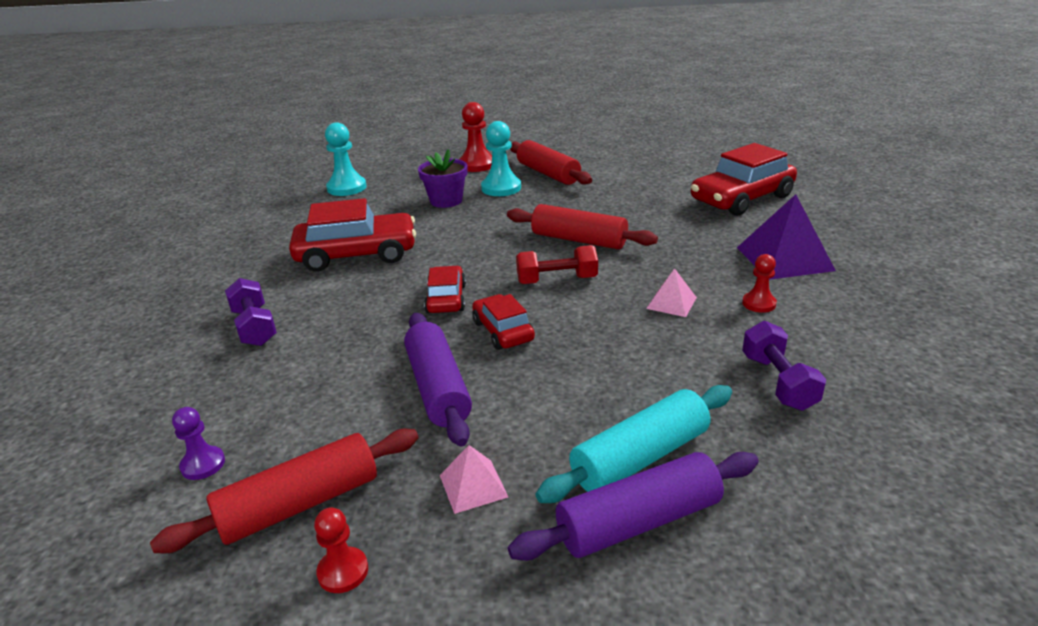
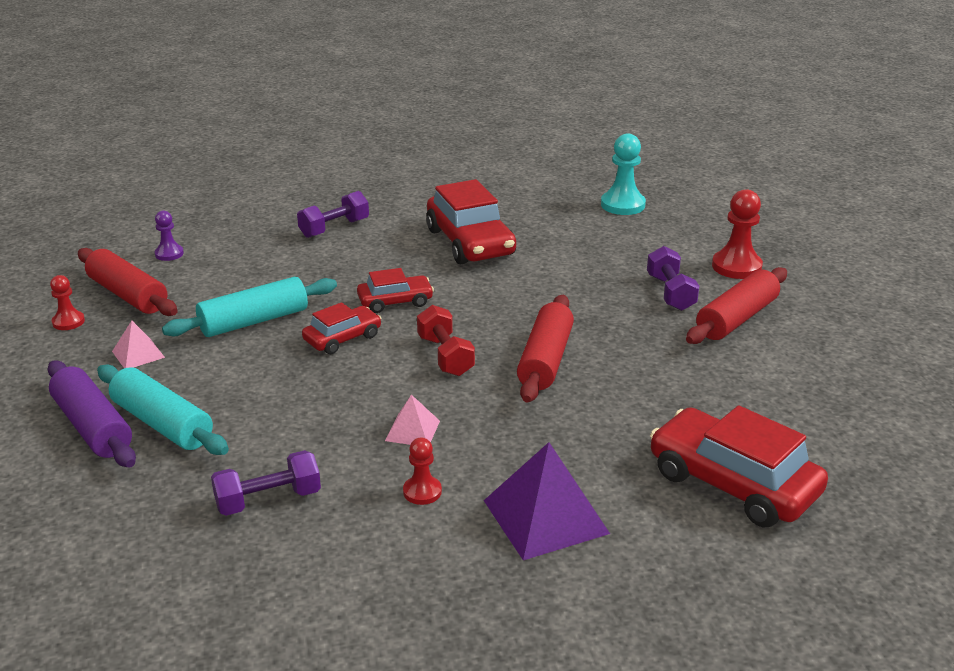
camera: 75 degrees right, 0 degrees up
purple rolling pin [404,313,472,447] -> turquoise rolling pin [162,277,337,337]
purple flower pot [418,149,467,208] -> none
turquoise pawn [481,121,521,196] -> purple dumbbell [647,246,699,311]

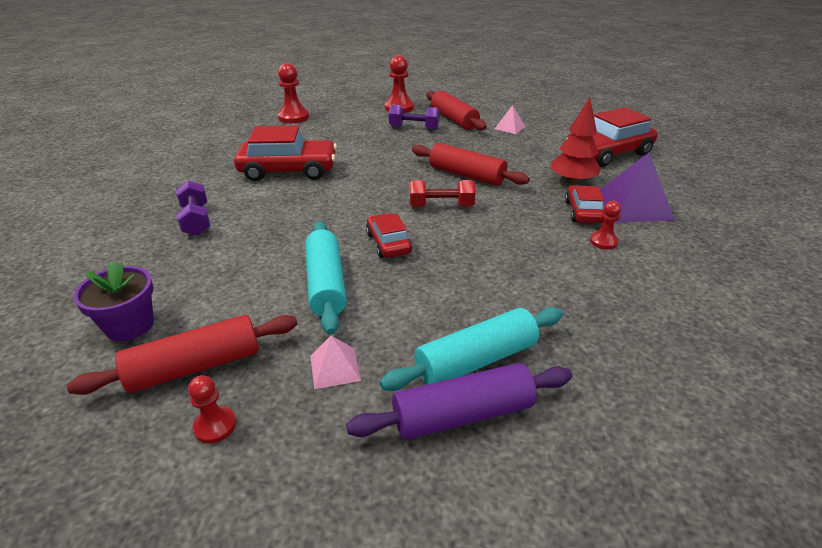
camera: 70 degrees left, 5 degrees up
purple pawn [155,210,184,261] -> purple flower pot [73,261,154,341]
purple dumbbell [211,450,321,516] -> none
red car [357,268,434,313] -> red car moved to [565,185,605,223]
pink pyramid [385,395,440,445] -> pink pyramid moved to [495,105,525,134]
turquoise pawn [601,134,646,215] -> red pawn [278,63,309,123]
none -> red tree [551,97,601,185]

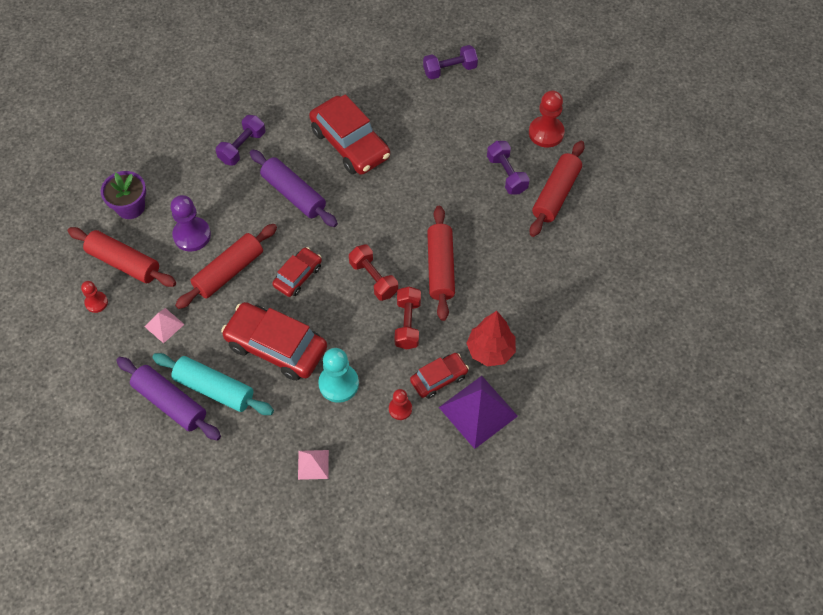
camera: 55 degrees right, 25 degrees up
red pawn [278,63,309,123] -> purple dumbbell [423,45,478,80]
turquoise rolling pin [305,221,347,335] -> red rolling pin [175,224,277,309]
pink pyramid [495,105,525,134] -> pink pyramid moved to [298,450,329,480]
red car [566,107,658,167] -> red car moved to [221,302,327,381]
none -> purple pawn [170,195,211,252]
none -> purple rolling pin [250,150,338,227]
none -> turquoise pawn [318,348,359,403]
none -> red dumbbell [395,287,421,350]

